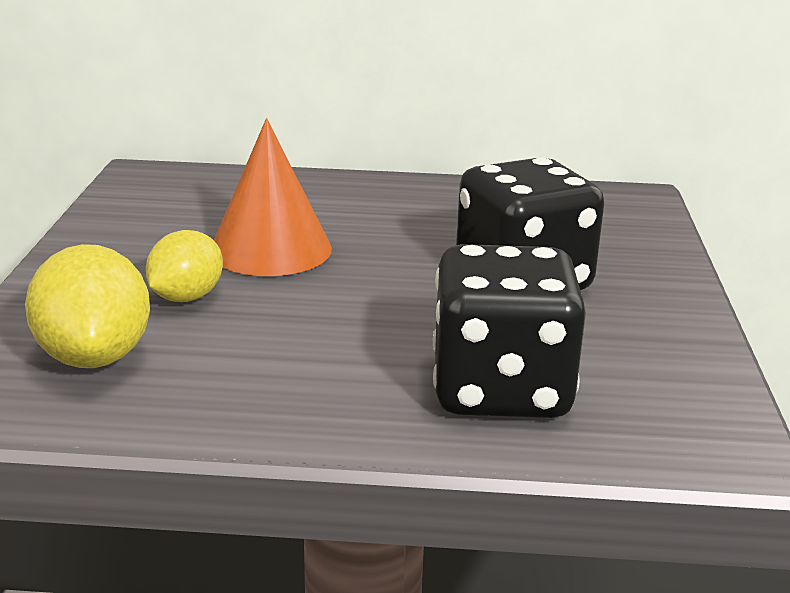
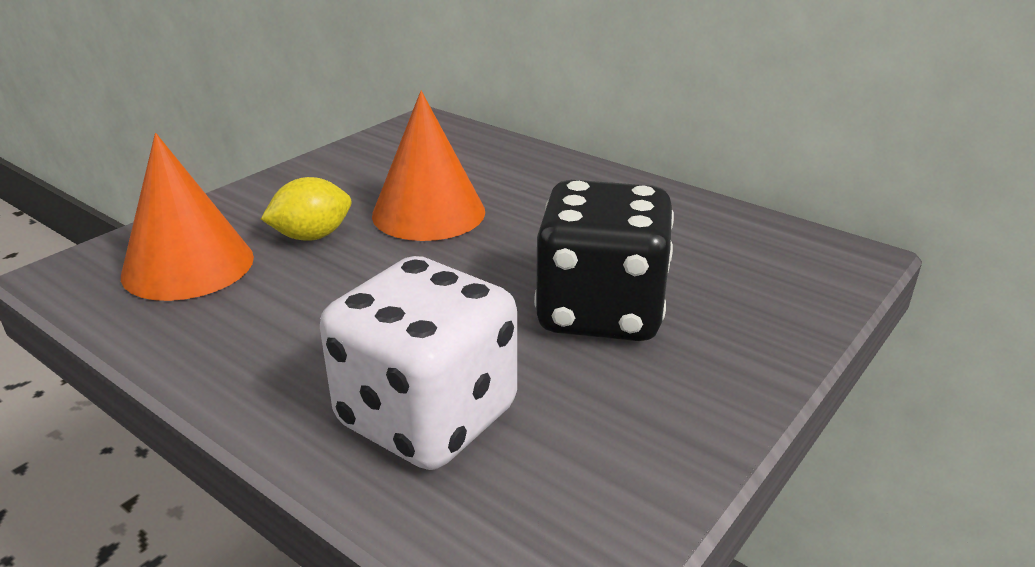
camera: 35 degrees right, 5 degrees up
yellow lemon [25,244,150,368] -> orange cone [121,133,254,301]
black dice [433,244,586,418] -> white dice [320,256,517,470]

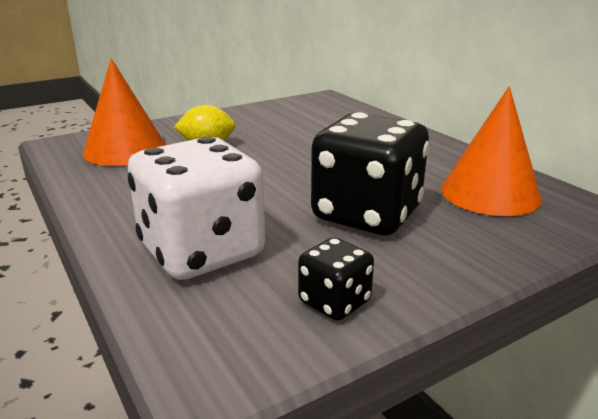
camera: 20 degrees right, 5 degrees down
orange cone [372,91,485,241] -> orange cone moved to [441,87,542,216]
none -> black dice [298,237,374,321]

